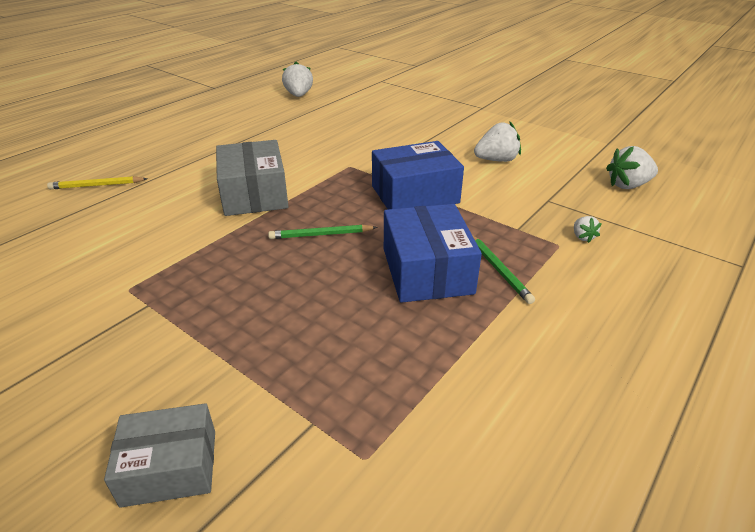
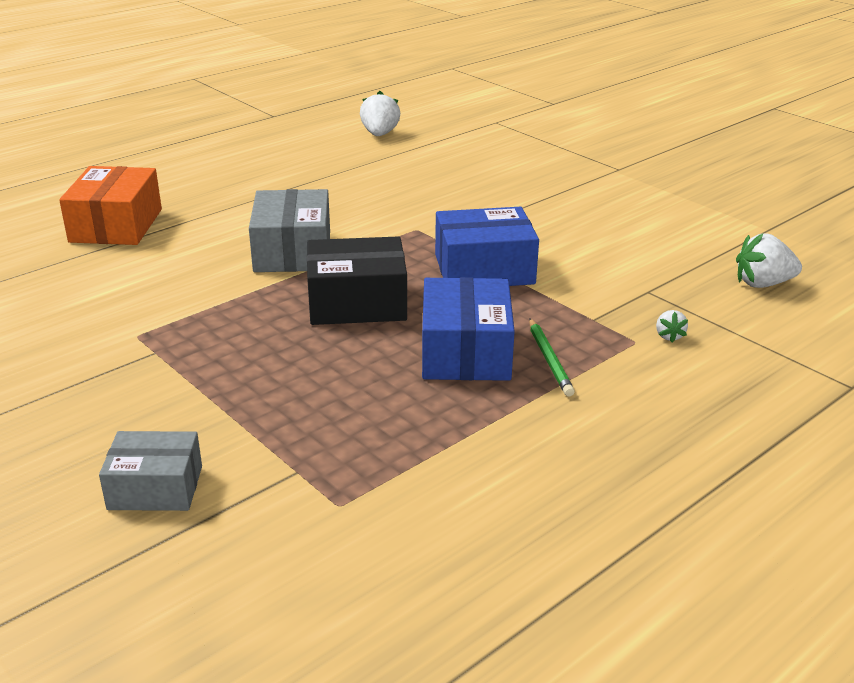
camera: 10 degrees right, 5 degrees down
yellow pencil [47,176,148,189] -> orange box [59,166,162,245]
green pencil [268,225,378,239] -> black box [307,236,407,325]
white strawberry [474,122,521,162] -> none

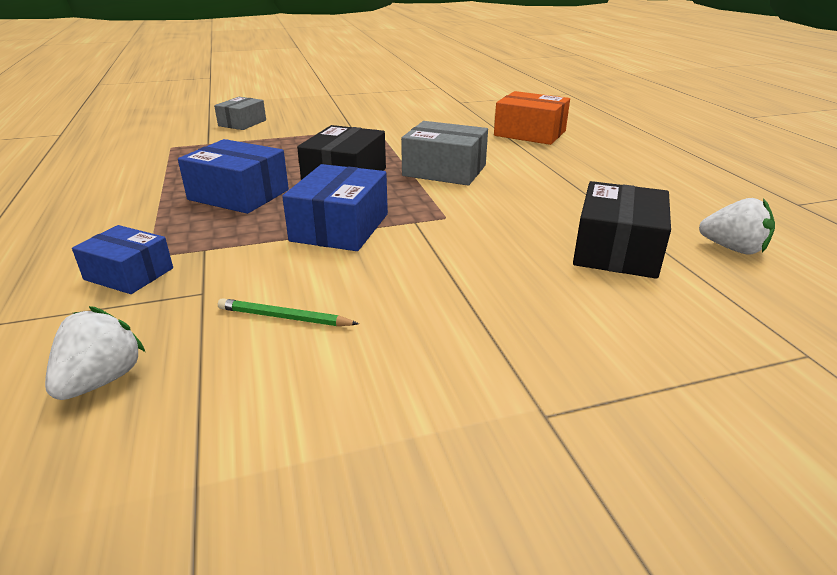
camera: 115 degrees right, 0 degrees up
green pencil [529,318,575,397] -> green pencil moved to [218,298,359,326]
white strawberry [656,310,688,342] -> blue box [72,225,173,294]
none -> black box [573,181,671,279]

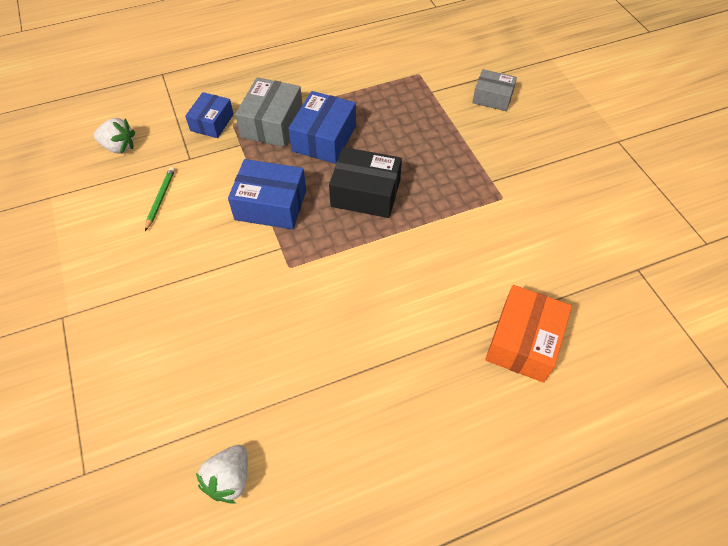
camera: 85 degrees right, 25 degrees up
grey box [401,121,488,186] -> grey box moved to [235,77,303,147]
black box [573,181,671,279] -> none

